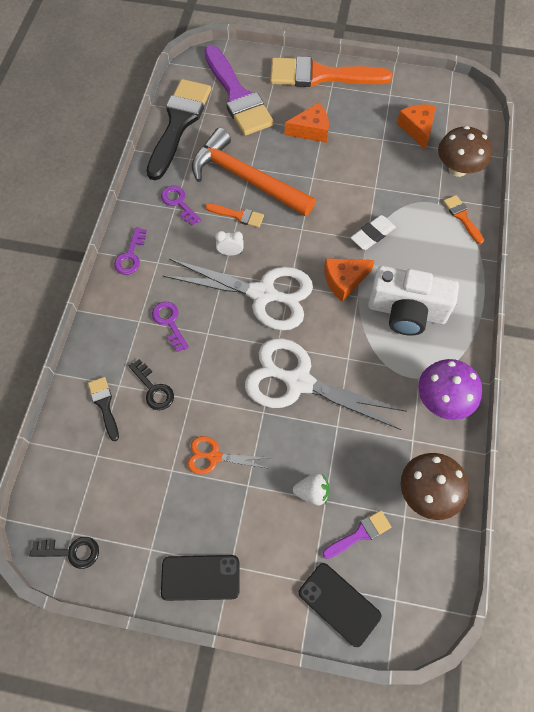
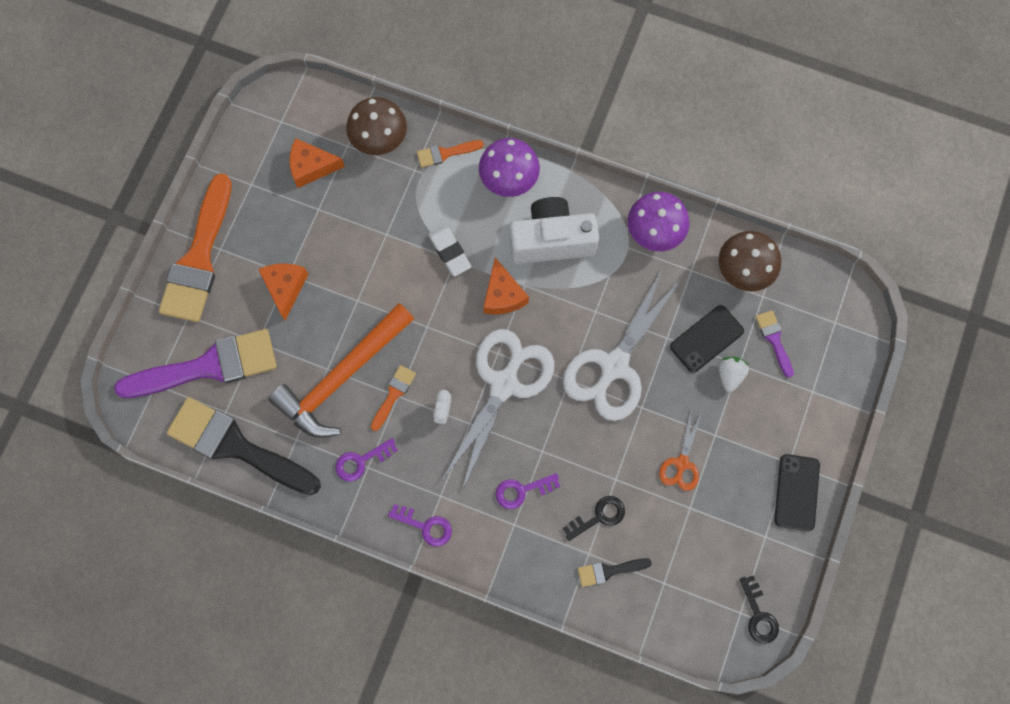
camera: 80 degrees left, 10 degrees up
black key [30,537,99,569] -> black key turned 150 degrees clockwise [740,575,779,644]
black phone [298,563,381,647] -> black phone moved to [670,305,744,373]
white camera [368,266,459,336] -> white camera turned 120 degrees counterclockwise [510,197,599,264]
none -> purple mushroom [479,138,540,197]

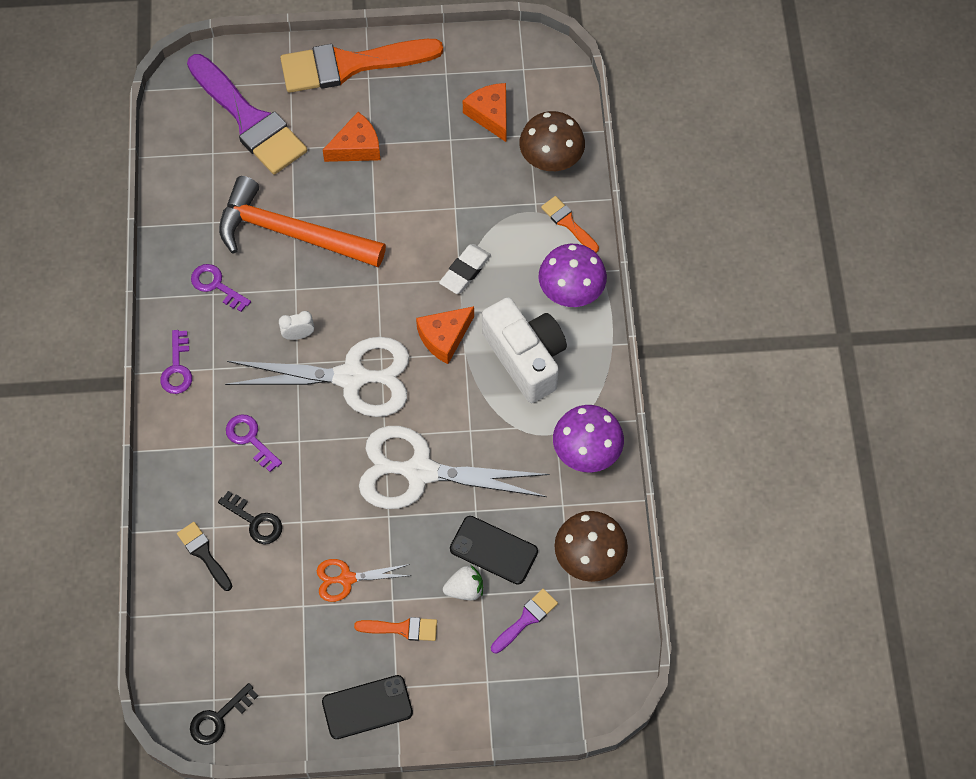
camera: 65 degrees right, 10 degrees down
black brush [167,397,321,495] -> none
orange brush [371,365,416,431] -> orange brush moved to [354,617,437,641]

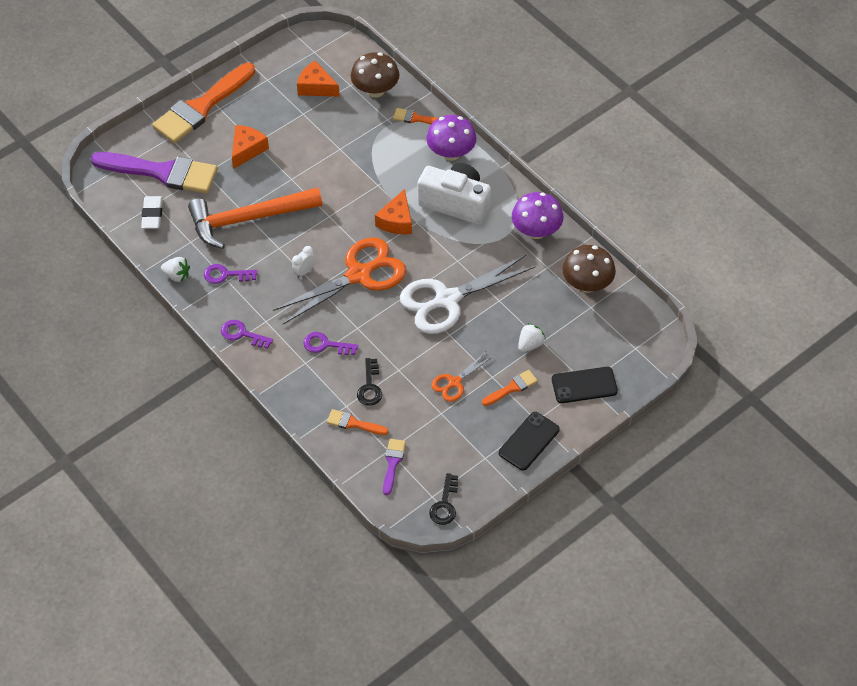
camera: 35 degrees left, 10 degrees down
purple key [160,330,192,394] -> purple key turned 150 degrees clockwise [221,320,273,349]
black brush [177,522,232,591] -> orange brush [327,409,389,435]
black key [218,491,282,544] -> black key turned 90 degrees clockwise [357,358,382,406]
white scissors [225,337,409,417] -> orange scissors [273,237,406,324]
white eraser [439,244,491,294] -> white eraser moved to [141,196,163,229]
black phone [450,516,538,585] -> black phone moved to [552,367,618,403]
purple brush [491,589,558,654] -> purple brush moved to [383,439,406,495]
none -> white strawberry [161,257,190,282]

